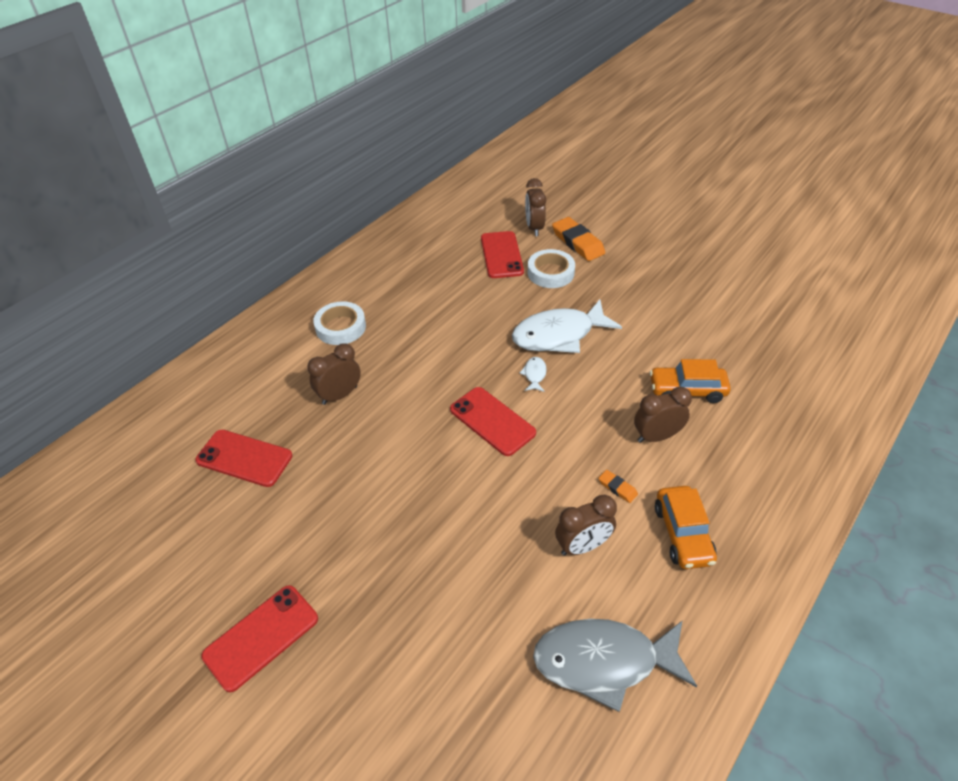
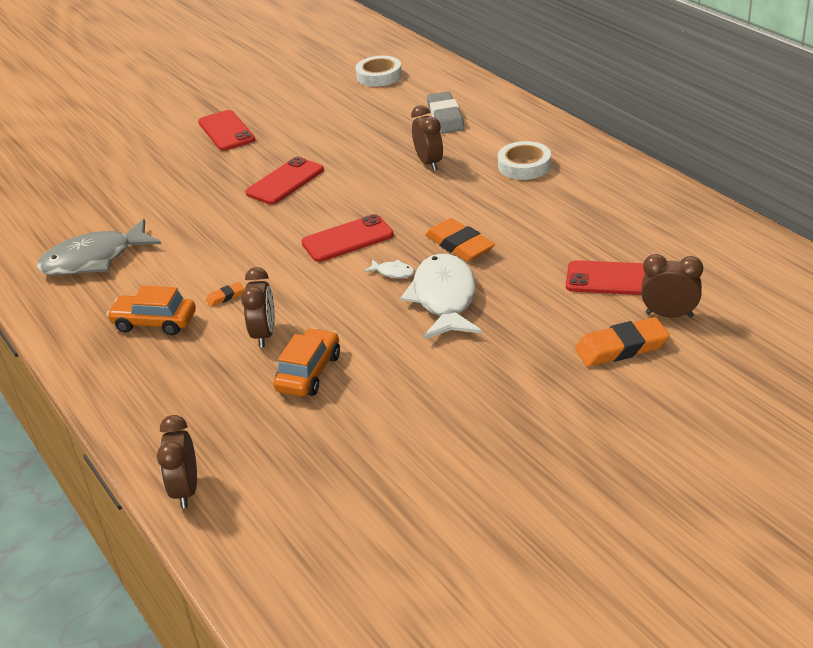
camera: 110 degrees right, 10 degrees down
red phone [195,430,292,487] -> red phone moved to [245,157,324,205]
white tape [528,249,575,288] -> white tape moved to [356,56,402,87]
grey fish [533,619,697,712] -> grey fish turned 135 degrees counterclockwise [37,219,161,276]
brown clock [555,495,617,556] -> brown clock moved to [157,415,197,508]
none -> orange eraser [425,218,495,262]
none -> grey eraser [427,92,465,134]

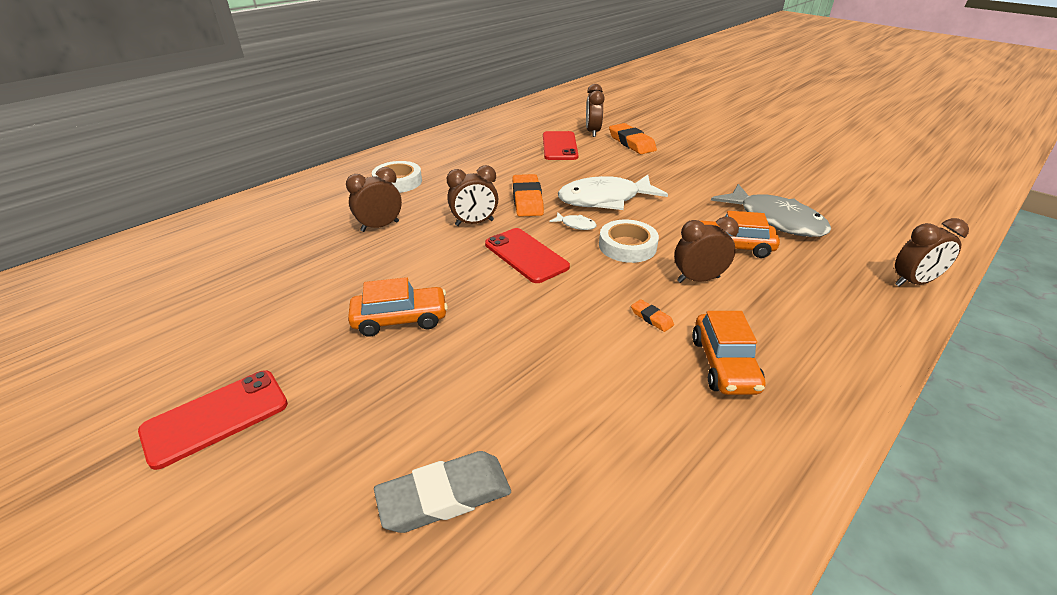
camera: 105 degrees left, 0 degrees up
grey fish [37,219,161,276] -> grey fish moved to [711,184,831,237]
red phone [245,157,324,205] -> orange car [348,277,448,337]
white tape [356,56,402,87] -> white tape moved to [599,220,659,263]
white fish [364,259,415,278] -> white fish turned 105 degrees clockwise [549,212,597,230]
orange eraser [425,218,495,262] -> orange eraser turned 45 degrees counterclockwise [512,174,544,217]
grey eraser [427,92,465,134] -> grey eraser moved to [374,451,511,533]
none -> brown clock [447,165,498,226]

